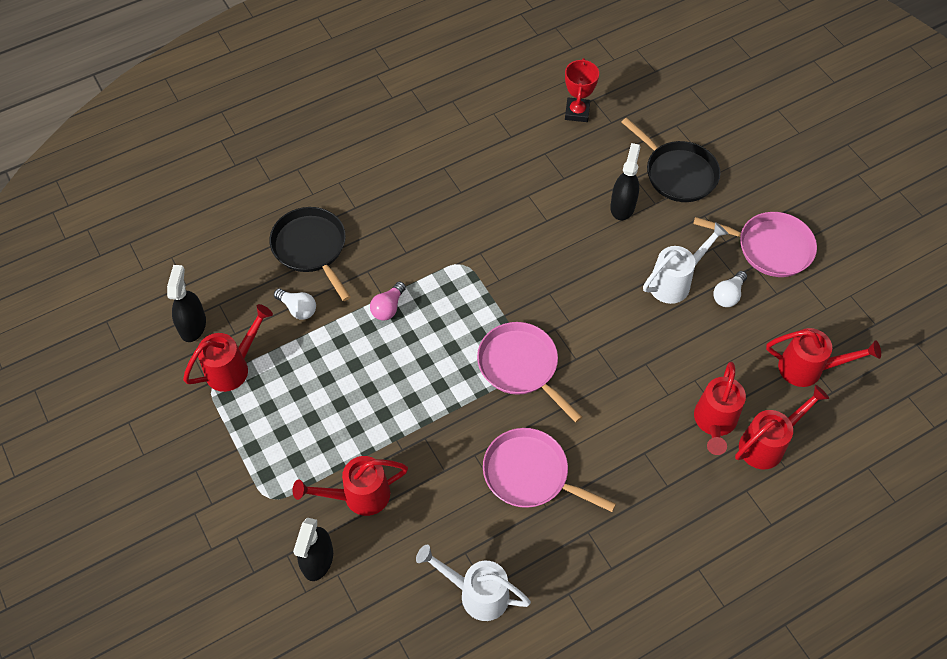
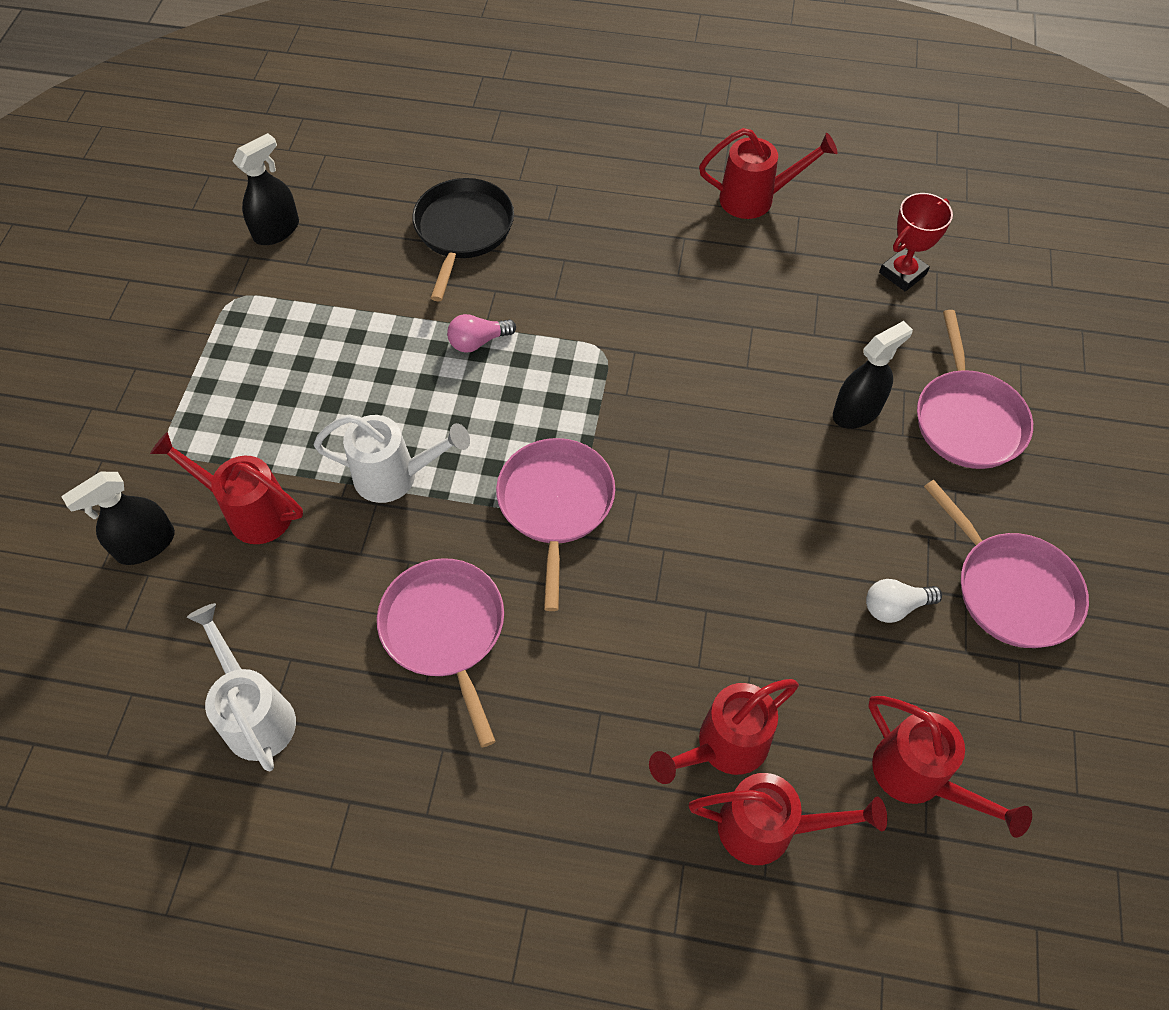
camera: 40 degrees right, 0 degrees up
red watering can [183,304,273,392] -> red watering can moved to [699,128,838,219]
white light bulb [274,288,316,320] -> none
black pan [621,118,720,202] -> pink pan [917,310,1033,469]
white watering can [643,222,728,304] -> white watering can moved to [314,414,470,503]

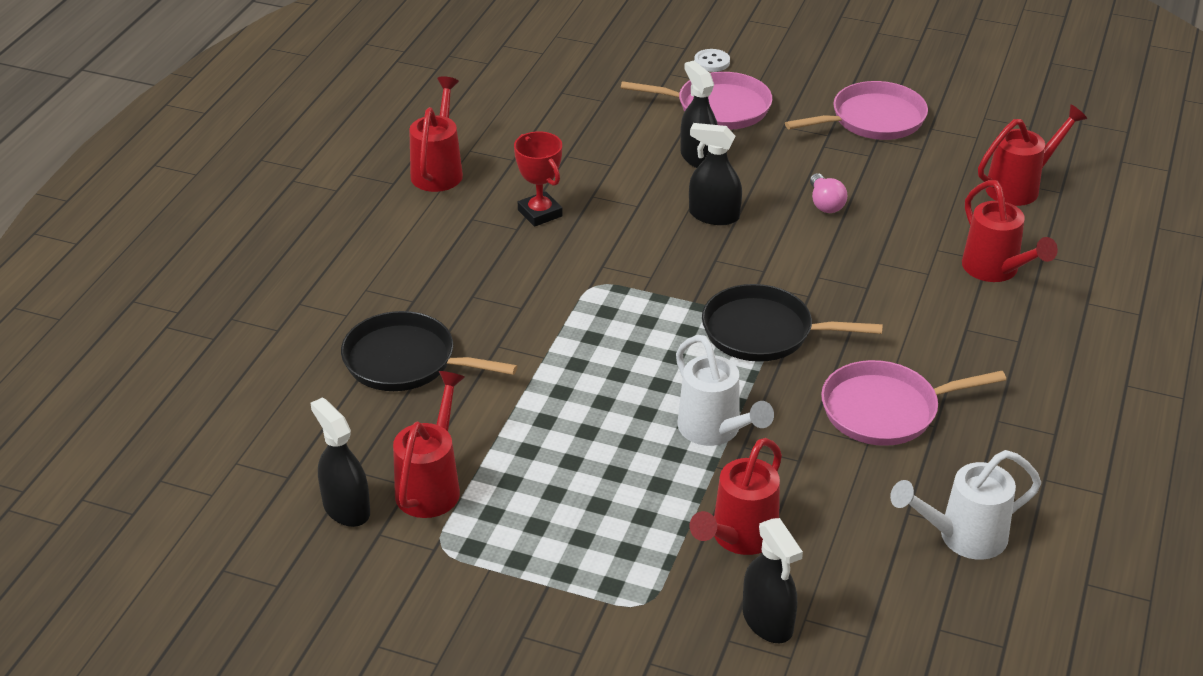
camera: 80 degrees left, 20 degrees down
white watering can [314,414,470,503] -> white watering can turned 135 degrees clockwise [676,335,774,446]
pink light bulb [447,314,516,353] -> pink light bulb moved to [810,173,847,213]
pink pan [496,438,615,611] -> black pan [702,284,883,362]
red watering can [689,773,887,865] -> red watering can moved to [393,371,465,518]
white light bulb [866,579,942,623] -> none
red trophy [879,193,953,291] -> red trophy moved to [514,131,563,227]
none -> black spray bottle [689,123,742,225]
none -> white button [694,49,730,72]

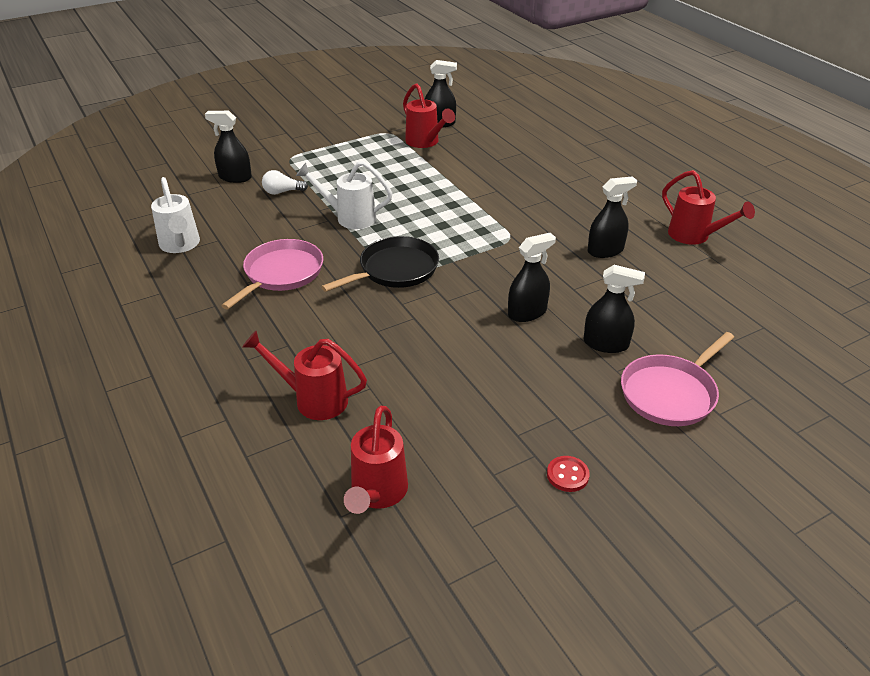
camera: 130 degrees right, 0 degrees up
black pan [341,311,517,391] -> none
red trophy [514,131,563,227] -> black spray bottle [588,176,637,258]
red watering can [690,438,782,555] -> white light bulb [262,170,308,195]
white button [694,49,730,72] -> none
pink pan [785,81,928,140] -> red button [547,456,590,492]
pink light bulb [810,173,847,213] -> none
white watering can [890,450,1041,560] -> white watering can turned 135 degrees clockwise [151,177,200,253]

